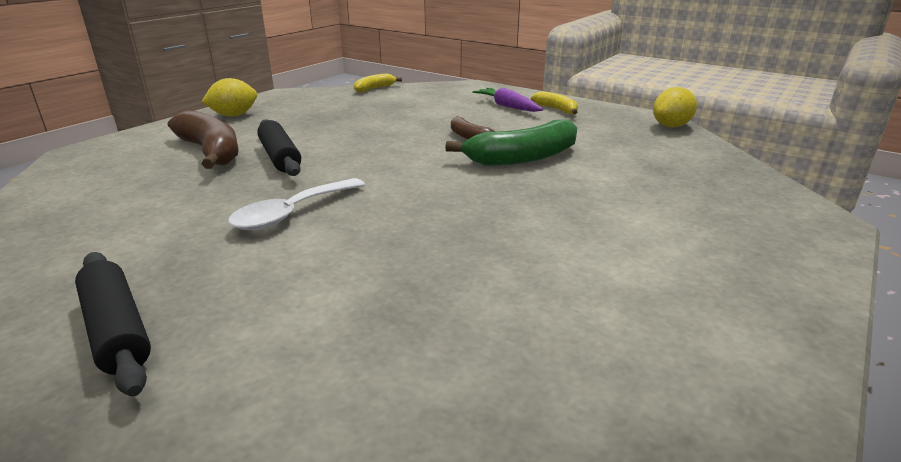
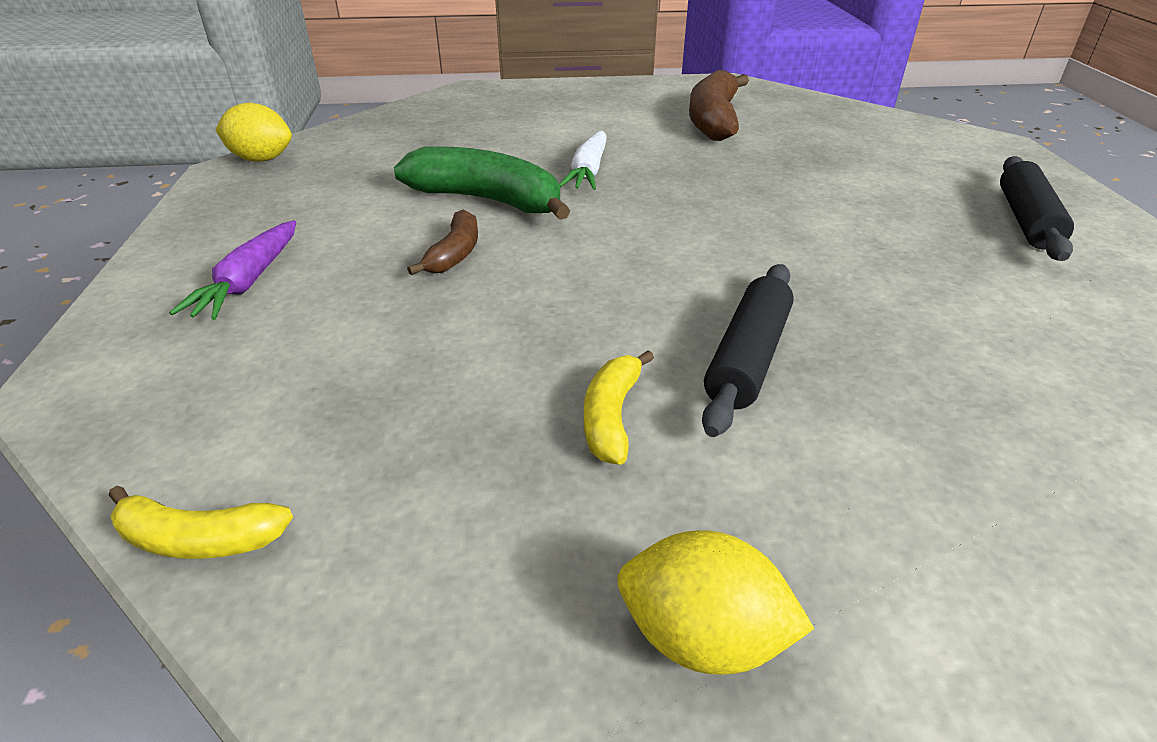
camera: 130 degrees left, 10 degrees up
brown banana [168,110,239,169] -> brown banana moved to [689,69,749,141]
white spoon [228,178,365,230] -> none
yellow banana [531,91,578,114] -> yellow banana moved to [584,350,654,465]
none -> white carrot [560,131,607,190]

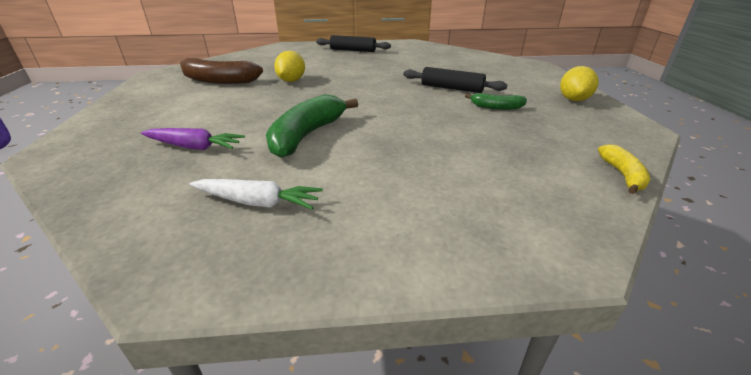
camera: 90 degrees left, 5 degrees down
purple carrot [169,220,296,320] -> purple carrot moved to [141,128,245,150]
yellow lemon [216,103,292,162] -> yellow lemon moved to [274,51,305,82]
brown banana [407,210,478,275] -> none
white carrot [560,131,607,190] -> white carrot moved to [189,179,323,210]
yellow banana [584,350,654,465] -> green banana [465,93,527,110]

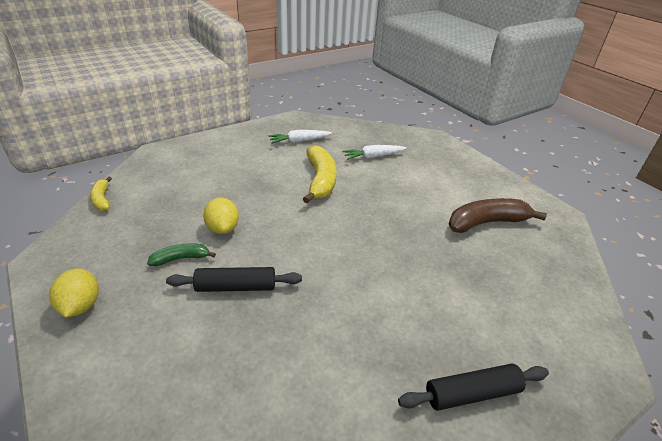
camera: 150 degrees right, 5 degrees up
purple carrot [141,128,245,150] -> white carrot [342,145,407,160]
green banana [266,94,358,158] -> yellow banana [303,145,336,203]
yellow lemon [274,51,305,82] -> yellow lemon moved to [203,198,239,234]

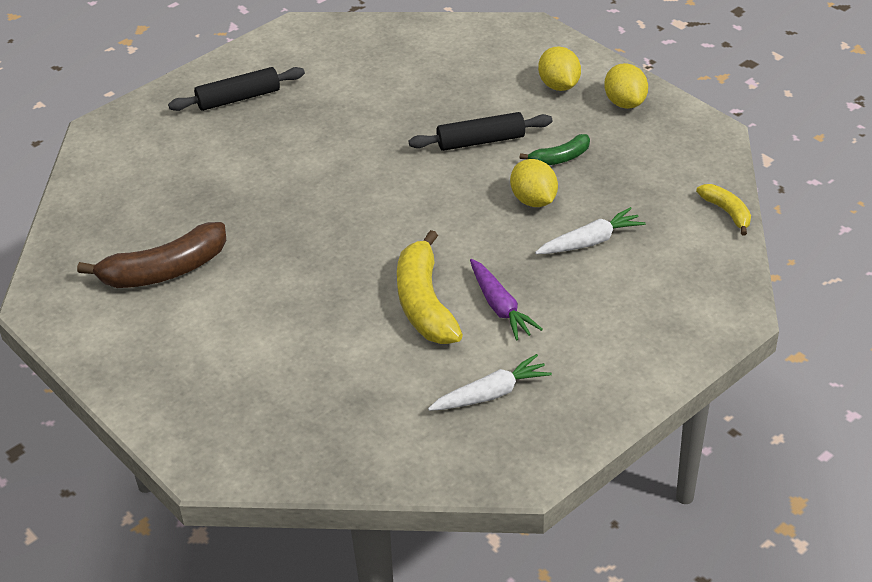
camera: 175 degrees right, 5 degrees up
white carrot [342,145,407,160] -> white carrot moved to [535,207,645,254]
none -> purple carrot [470,259,543,341]
none -> yellow lemon [538,46,581,91]

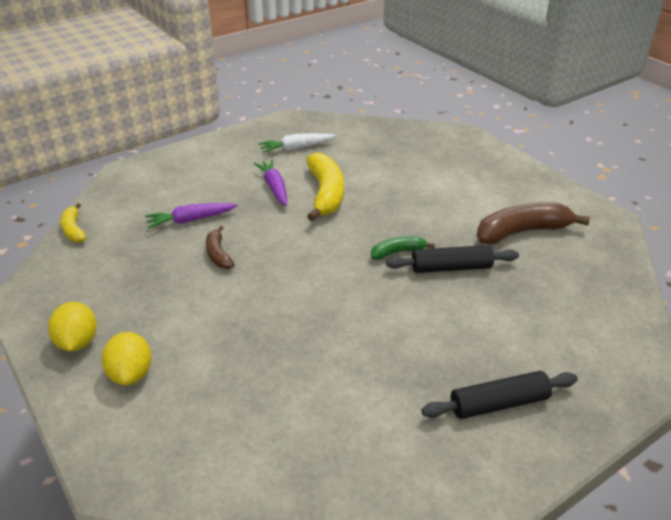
camera: 175 degrees left, 5 degrees down
black rolling pin [409,112,552,151] -> black rolling pin moved to [386,245,519,273]
yellow lemon [510,159,558,207] -> brown banana [206,226,235,269]
green banana [519,134,590,165] -> green banana moved to [371,236,435,260]
white carrot [535,207,645,254] -> purple carrot [145,203,238,229]

